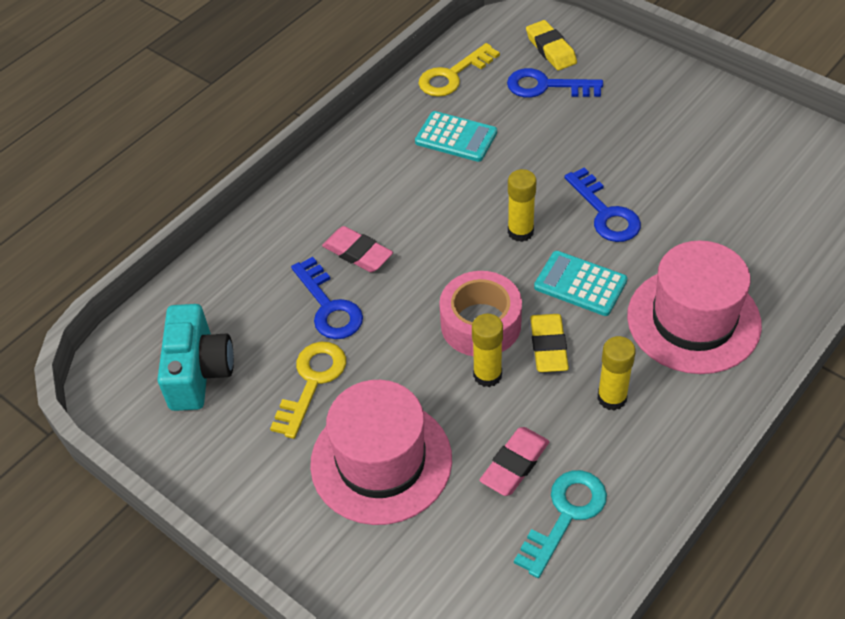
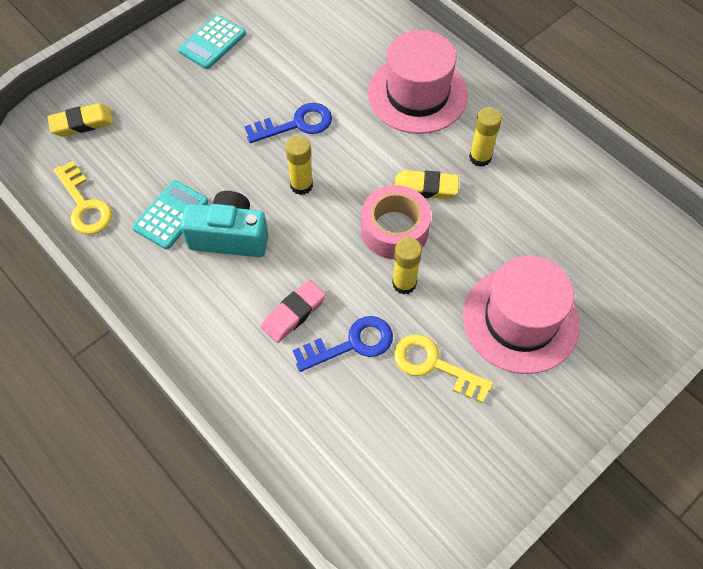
camera: 85 degrees left, 10 degrees up
turquoise camera [157,304,234,411] -> turquoise camera moved to [181,191,268,257]
yellow glue stick [472,314,503,387] -> yellow glue stick moved to [392,237,422,295]
pink eraser [479,427,549,496] -> none
blue key [507,68,603,98] -> none
turquoise key [514,470,607,578] -> none
turquoise calculator [534,251,627,316] -> turquoise calculator moved to [178,14,246,69]

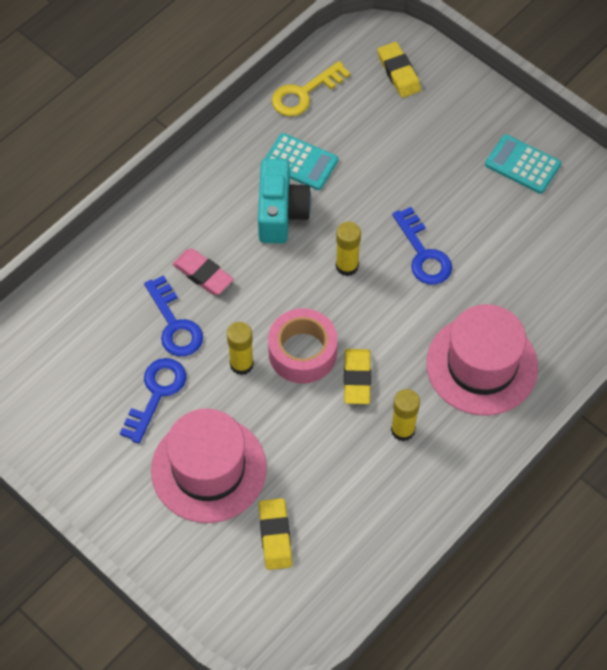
camera: 85 degrees right, 0 degrees up
yellow key [394,334,494,403] -> blue key [120,358,186,444]
none -> yellow eraser [259,498,292,570]

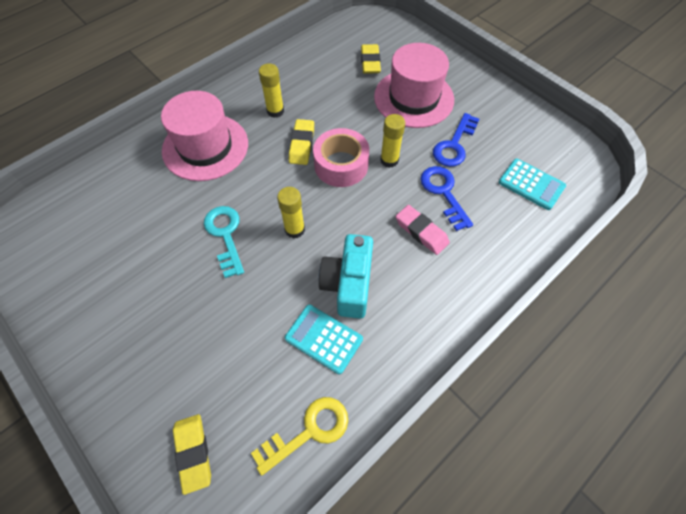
camera: 175 degrees left, 0 degrees up
blue key [392,207,452,285] -> turquoise key [204,206,244,278]
turquoise calculator [485,134,561,194] -> turquoise calculator moved to [499,158,566,210]

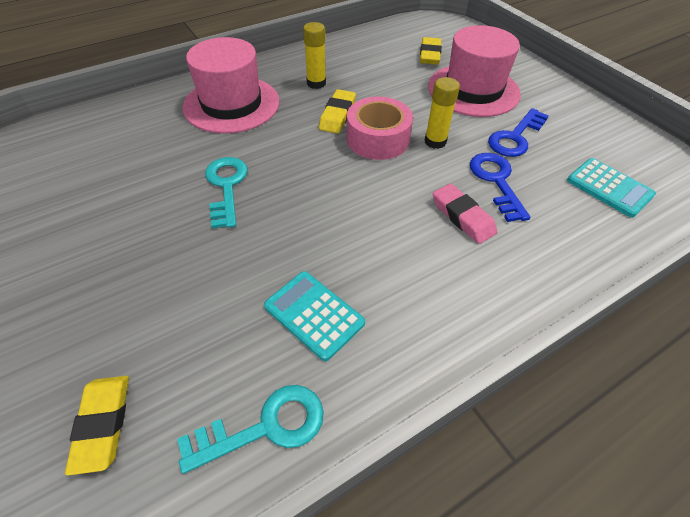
camera: 10 degrees right, 10 degrees down
yellow key [251,397,348,476] -> turquoise key [177,385,324,474]
yellow glue stick [277,187,305,239] -> none
turquoise camera [318,234,373,319] -> none

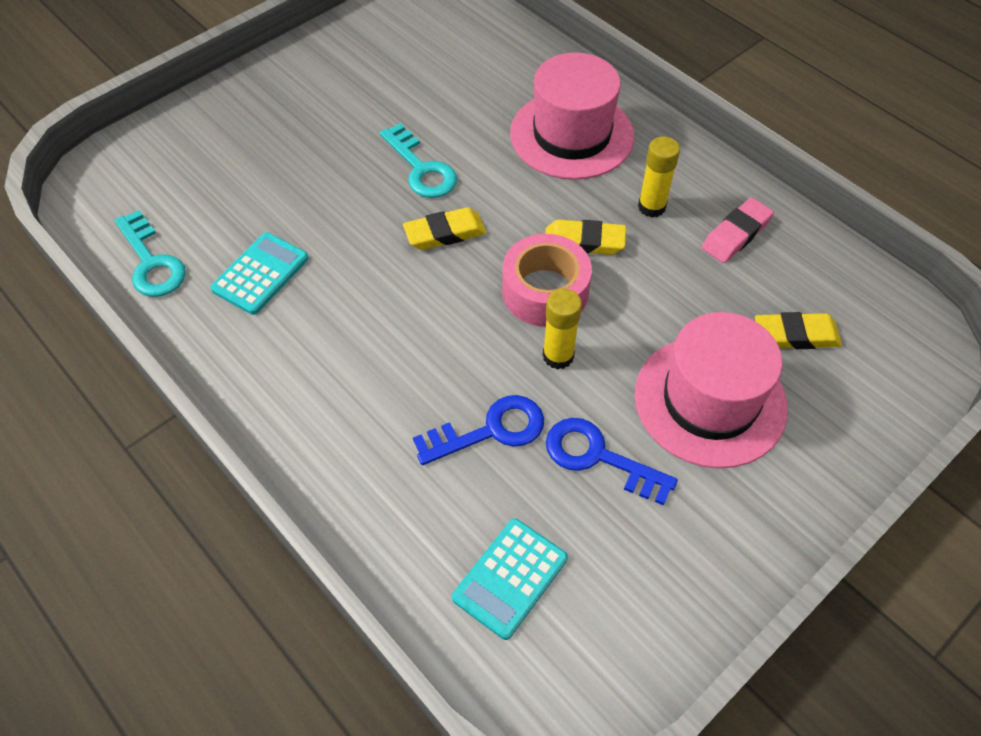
camera: 80 degrees right, 5 degrees up
yellow eraser [65,376,129,476] -> yellow eraser moved to [403,207,487,250]
turquoise key [205,157,248,229] -> turquoise key turned 75 degrees clockwise [380,123,457,198]
pink eraser [433,183,497,244] -> pink eraser moved to [702,198,774,263]

